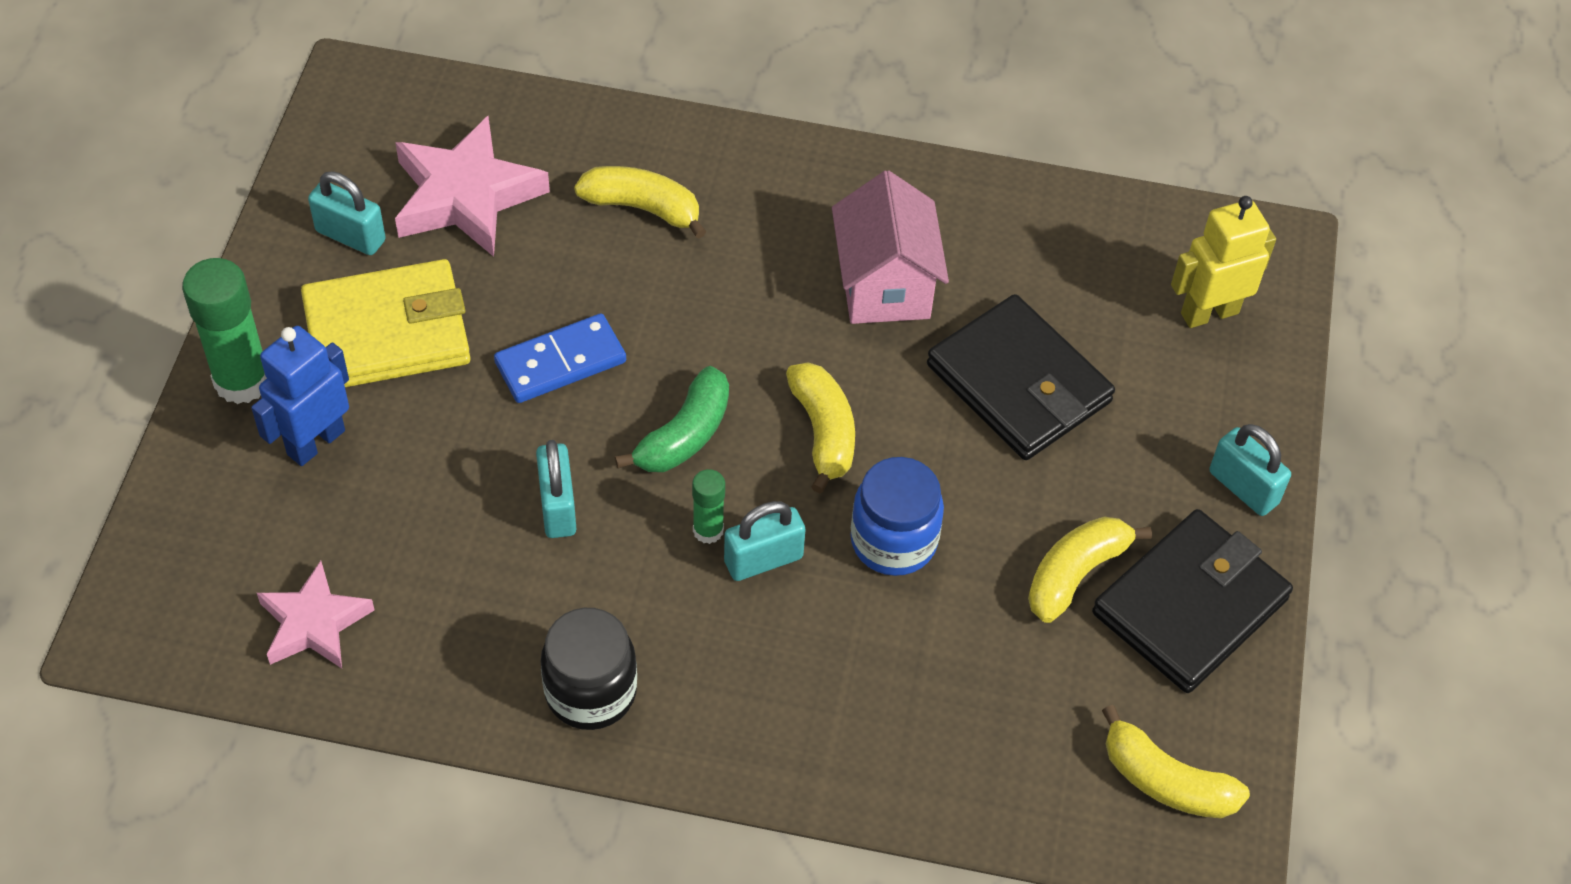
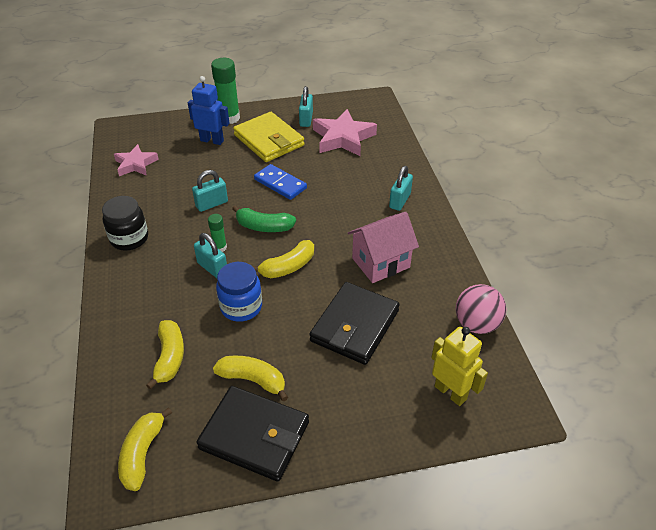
camera: 70 degrees right, 10 degrees down
yellow banana [574,166,706,239] -> yellow banana moved to [146,320,184,390]
turquoise padlock [1209,424,1291,516] -> turquoise padlock moved to [389,166,413,211]
none -> pink ball [456,284,507,334]

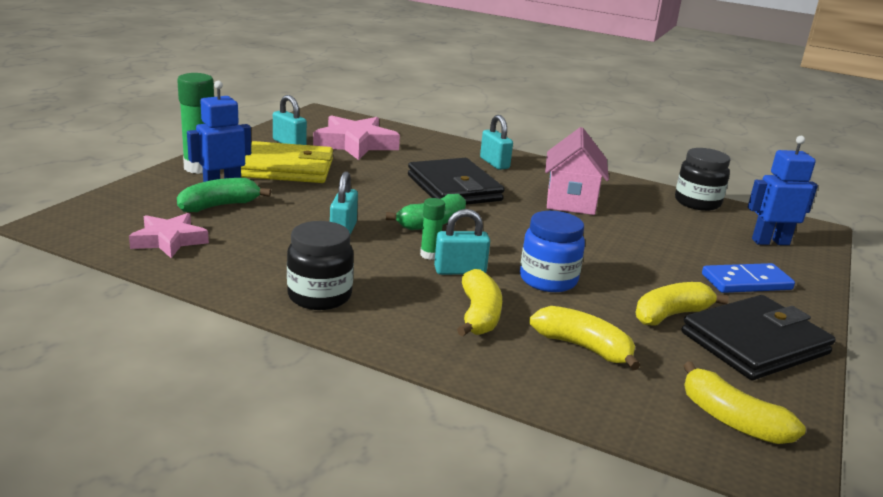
camera: 55 degrees left, 20 degrees down
yellow banana [252,240,314,278] -> yellow banana moved to [457,269,502,337]
blue domino [254,164,307,200] -> blue domino moved to [702,263,795,293]
black wallet [309,282,400,365] -> black wallet moved to [408,158,505,205]
yellow robot [431,327,488,406] -> blue robot [748,136,818,245]
pink ball [456,284,507,334] -> black jar [675,148,730,211]
none -> green banana [177,178,271,212]

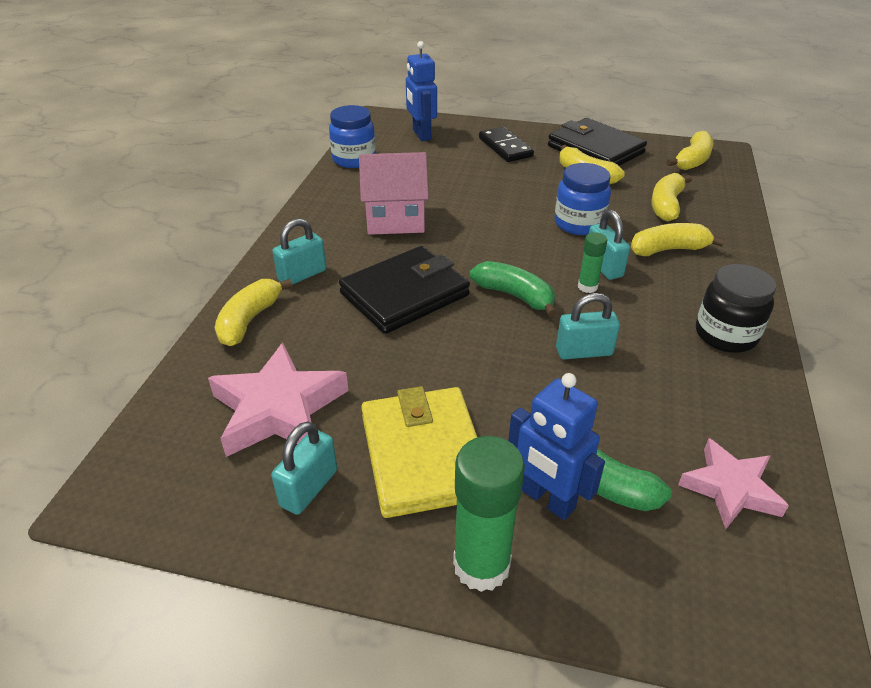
camera: 100 degrees left, 15 degrees up
black jar [675,148,730,211] -> blue jar [329,105,376,168]
blue domino [702,263,795,293] -> black domino [479,127,534,162]
none -> yellow banana [215,279,293,346]

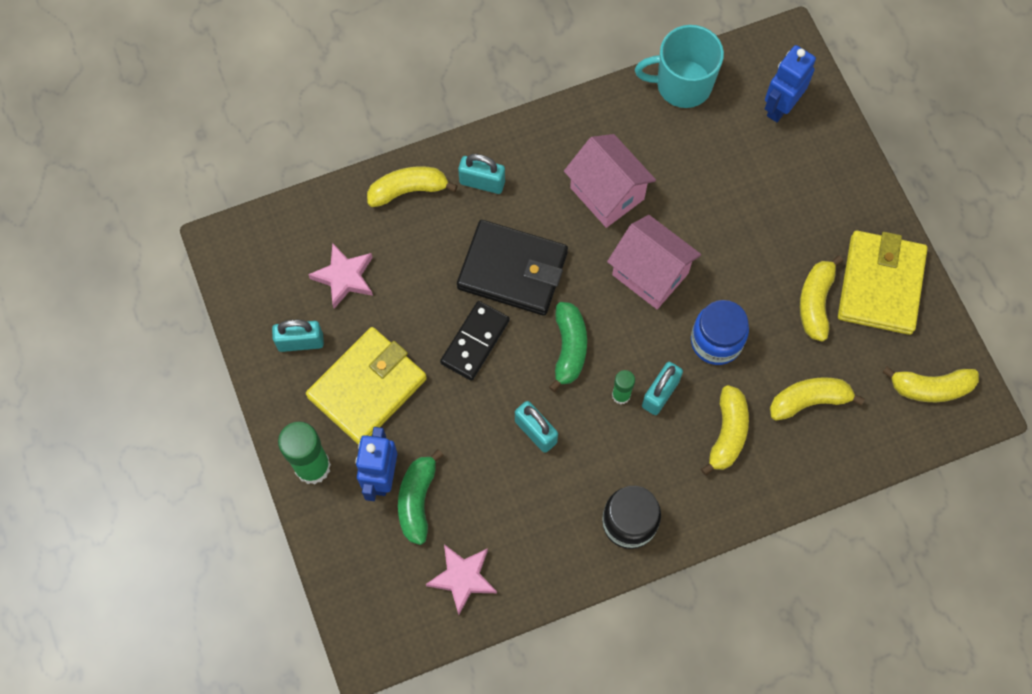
camera: 55 degrees right, 30 degrees up
pink star [208,343,349,457] -> pink star [308,243,373,308], size x0.64
blue jar [329,105,376,168] -> turquoise mug [635,25,724,108]
black domino [479,127,534,162] -> black domino moved to [440,301,510,381]
black wallet [548,118,647,166] -> yellow wallet [838,230,928,335]
yellow banana [631,223,725,256] -> yellow banana turned 60 degrees clockwise [701,385,749,476]
none -> pink house [607,215,701,309]

